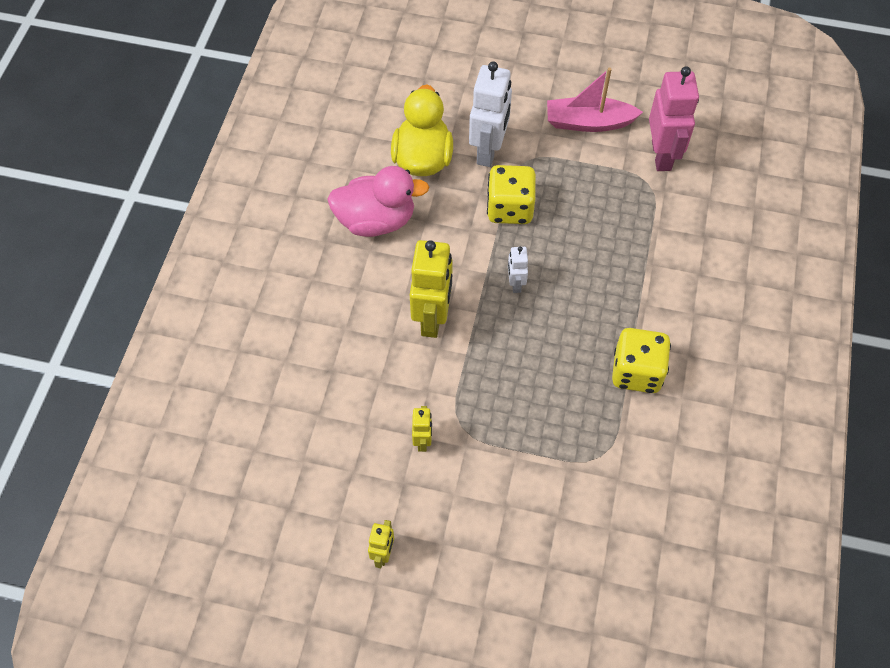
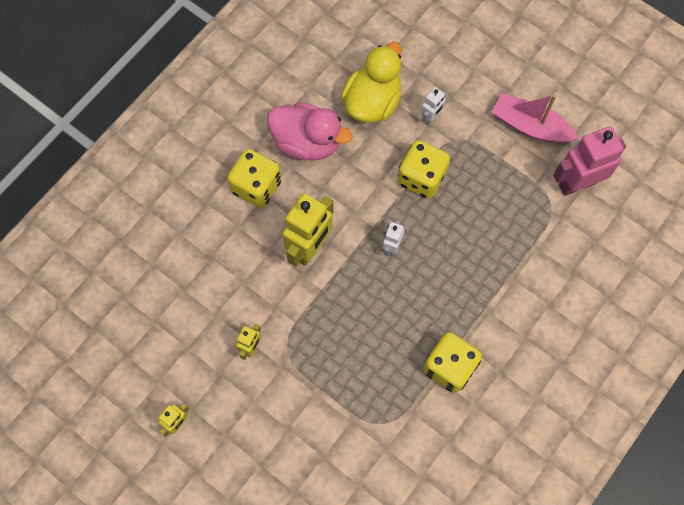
camera: 25 degrees right, 10 degrees up
white robot [469,62,512,167] -> white robot [421,87,447,125], size x0.49
pink robot [649,66,699,171] -> pink robot turned 135 degrees counterclockwise [553,126,626,196]
none -> yellow dice [227,149,281,208]

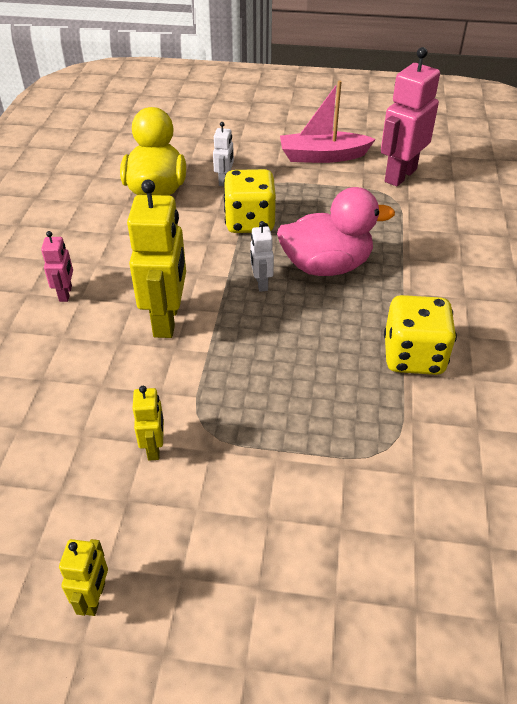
camera: 30 degrees left, 25 degrees down
yellow dice [227,149,281,208] -> pink robot [41,231,73,302]
pink duck [267,102,353,160] -> pink duck moved to [277,187,395,276]

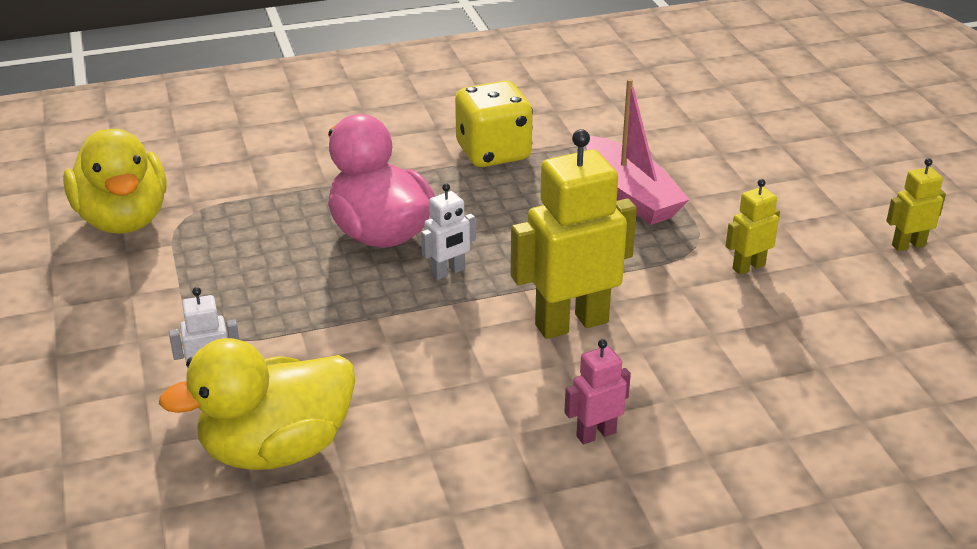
camera: 115 degrees left, 10 degrees down
yellow dice [224,169,276,233] -> none
pink boat [280,80,376,163] -> pink boat moved to [586,78,690,225]
pink robot [381,47,440,187] -> yellow duck [63,129,166,234]

